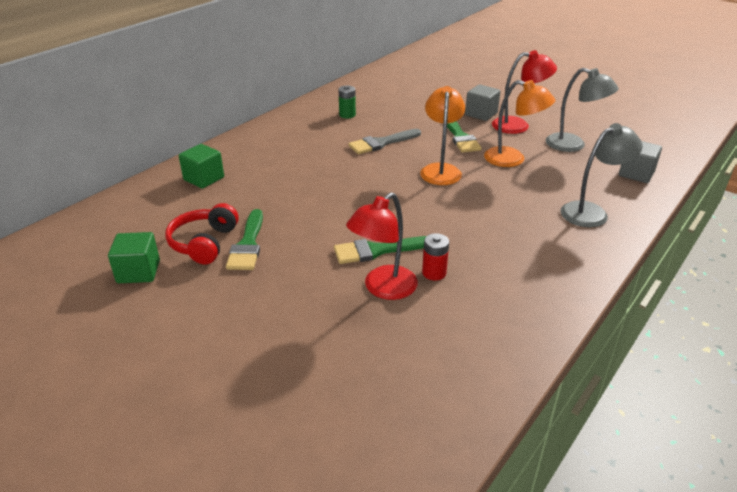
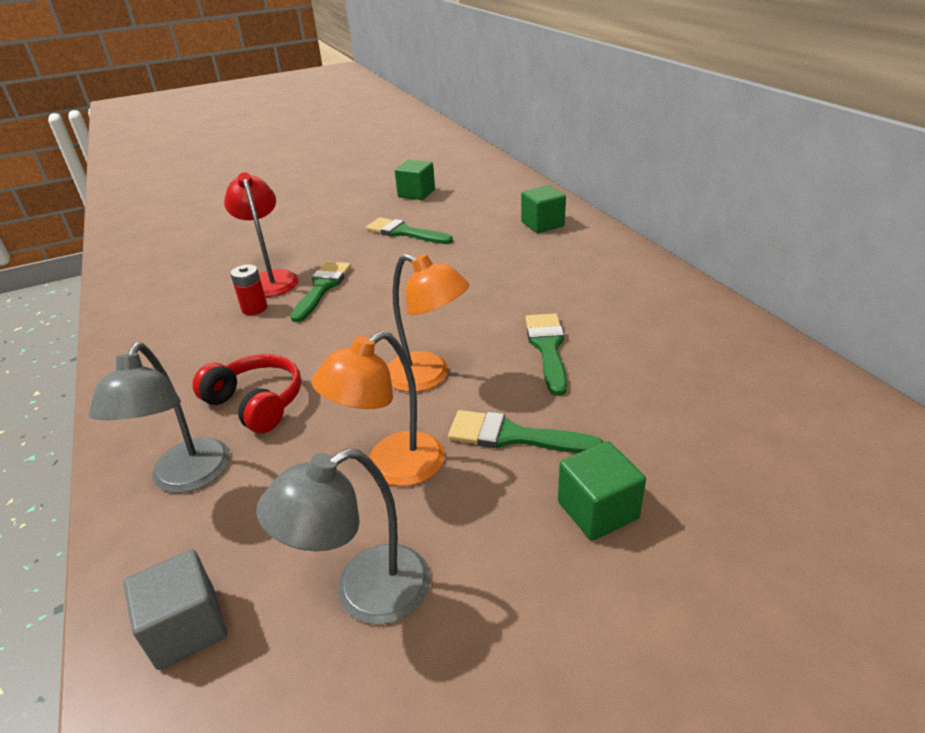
camera: 120 degrees right, 0 degrees up
red headphones [165,203,239,264] -> red headphones moved to [192,354,301,433]
green battery [339,85,356,118] -> none
grey brush [348,129,421,154] -> green brush [525,313,567,396]
grey cube [465,84,501,121] -> green cube [558,441,646,541]
red lamp [492,50,557,134] -> none

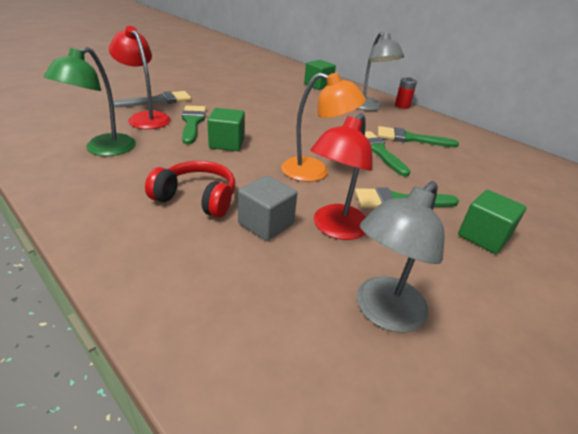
camera: 25 degrees left, 0 degrees up
grey lamp [89,342,230,493] -> grey lamp moved to [357,32,404,111]
grey cube [123,550,227,670] -> grey cube moved to [238,175,297,241]
red battery [230,264,267,315] -> red battery moved to [395,77,417,109]
orange lamp [312,331,444,486] -> red lamp [310,113,373,240]
green brush [366,217,453,244] -> green brush moved to [378,126,459,147]
green cube [395,160,435,200] -> green cube moved to [207,108,245,151]
none -> green lamp [44,47,136,156]
none -> grey brush [113,91,191,108]

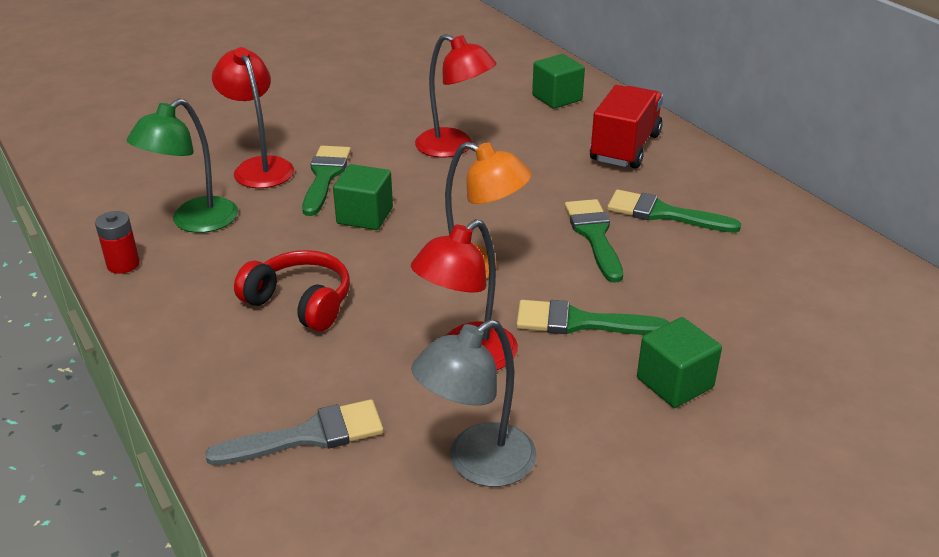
camera: 15 degrees right, 0 degrees up
grey brush [113,91,191,108] -> grey brush moved to [205,399,384,466]
grey cube [238,175,297,241] -> none
grey lamp [357,32,404,111] -> red truck [590,85,663,169]
red battery [395,77,417,109] -> red battery moved to [95,211,140,274]
none -> red lamp [415,34,496,158]

